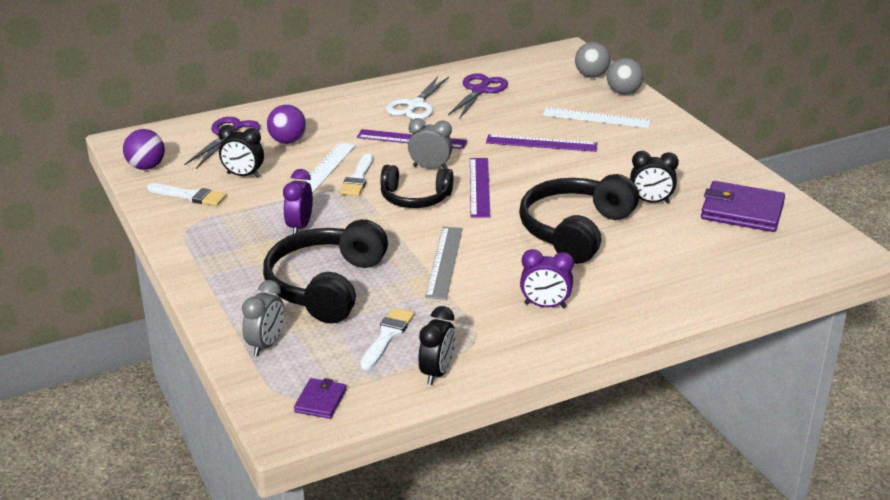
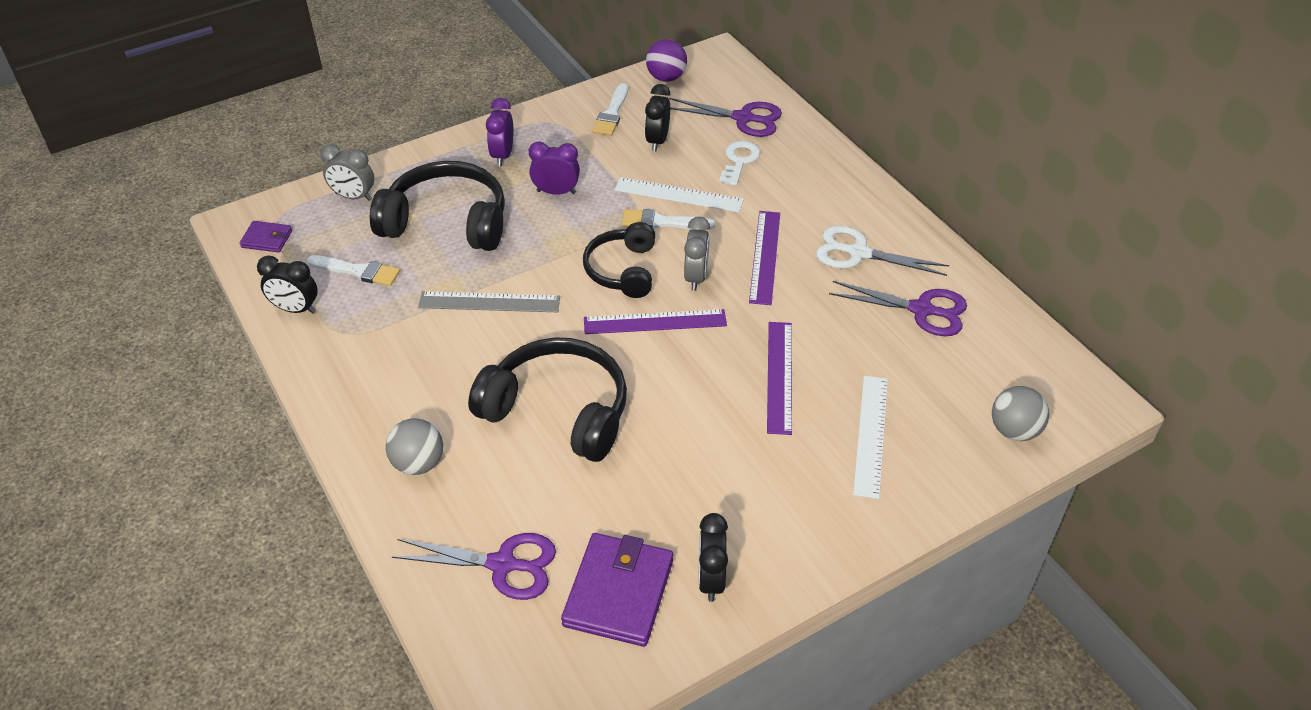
camera: 85 degrees right, 15 degrees up
purple ball [267,105,306,144] -> white key [719,141,760,186]
purple clock [520,249,574,308] -> purple clock moved to [486,98,513,166]
grey ball [607,58,643,95] -> grey ball moved to [386,418,443,475]
black clock [630,151,679,203] -> black clock moved to [698,513,728,602]
none -> purple scissors [392,533,556,600]

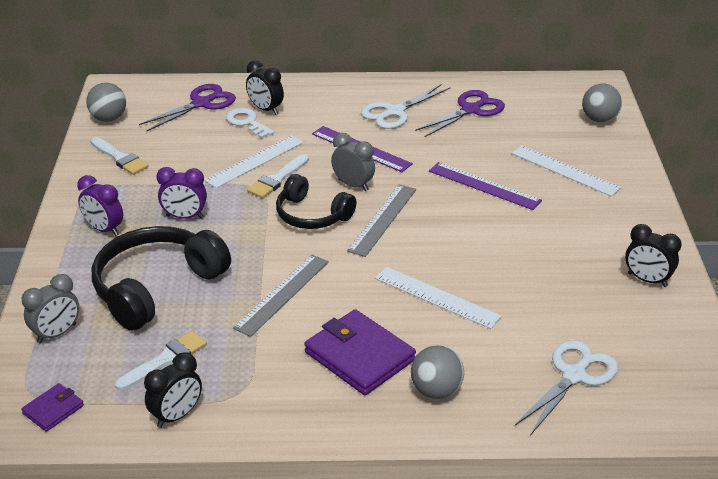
camera: 60 degrees left, 10 degrees down
purple scissors [392,533,556,600] -> white scissors [515,340,618,436]
black headphones [468,337,627,462] -> white ruler [375,267,502,329]
purple clock [529,141,580,195] -> purple clock turned 120 degrees counterclockwise [157,167,207,219]
purple wallet [561,533,673,647] -> purple wallet moved to [304,309,416,395]
purple ruler [584,309,727,334] -> grey ruler [347,184,416,257]
black clock [645,84,670,151] -> black clock moved to [246,60,284,115]
purple ball [646,39,687,82] -> grey ball [86,83,126,122]

